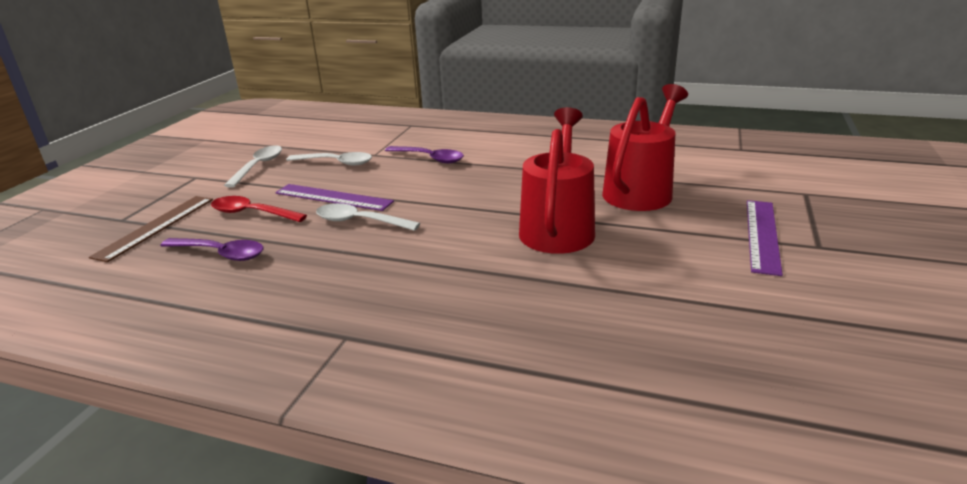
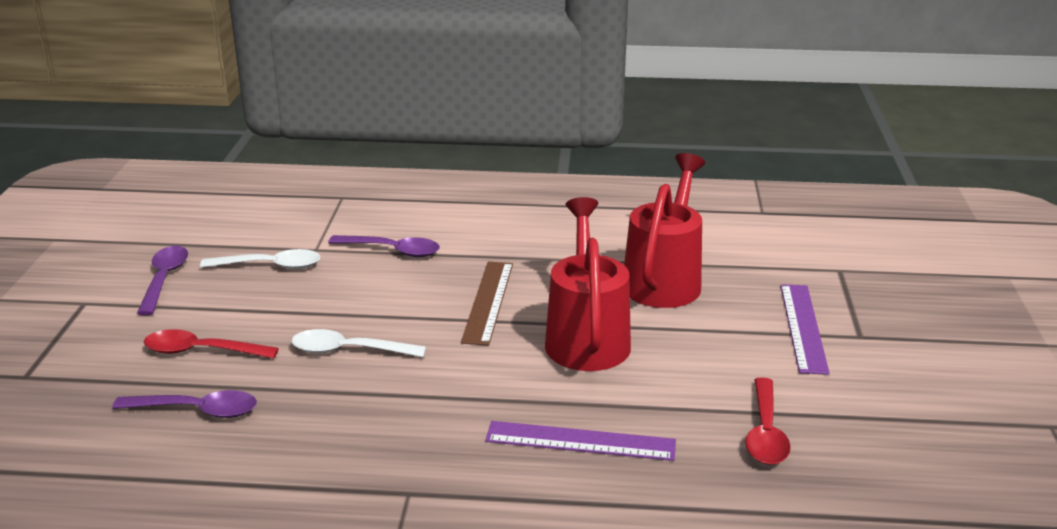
camera: 15 degrees left, 0 degrees up
brown ruler [89,196,213,262] -> brown ruler moved to [461,261,513,346]
white spoon [224,145,282,188] -> purple spoon [137,246,188,316]
purple ruler [275,184,394,211] -> purple ruler moved to [485,421,676,461]
none -> red spoon [745,377,791,465]

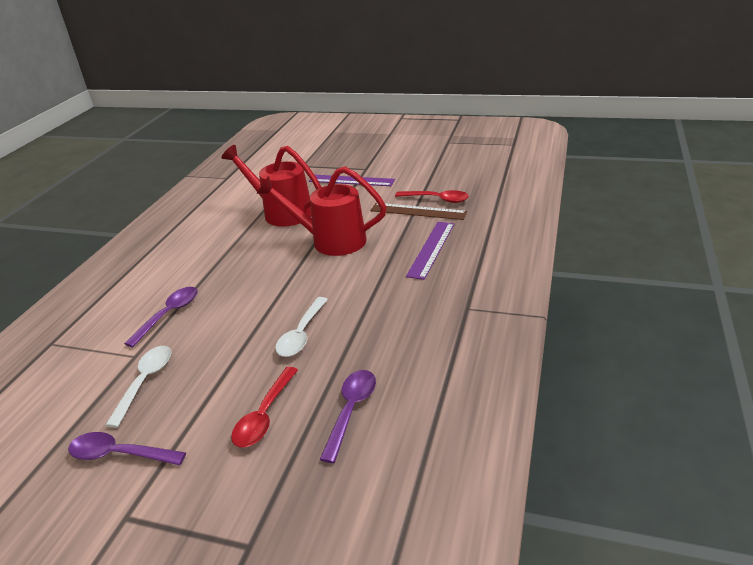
camera: 75 degrees left, 5 degrees up
brown ruler [461,261,513,346] -> brown ruler moved to [370,203,467,220]

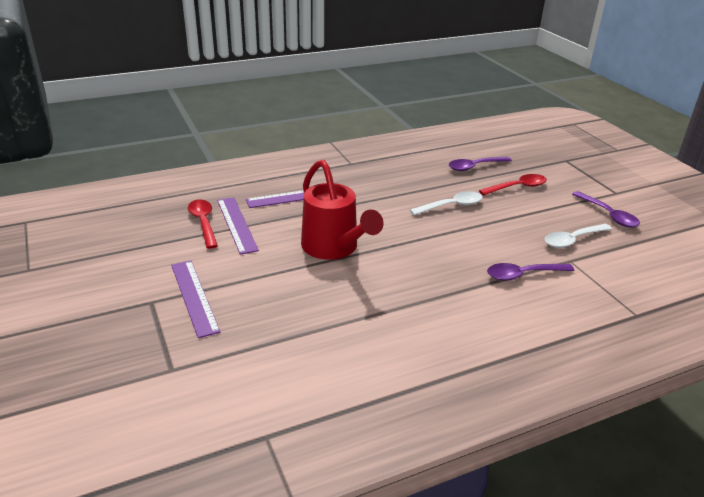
camera: 135 degrees left, 0 degrees up
red watering can [222,145,321,227] -> none
brown ruler [370,203,467,220] -> purple ruler [217,197,259,255]

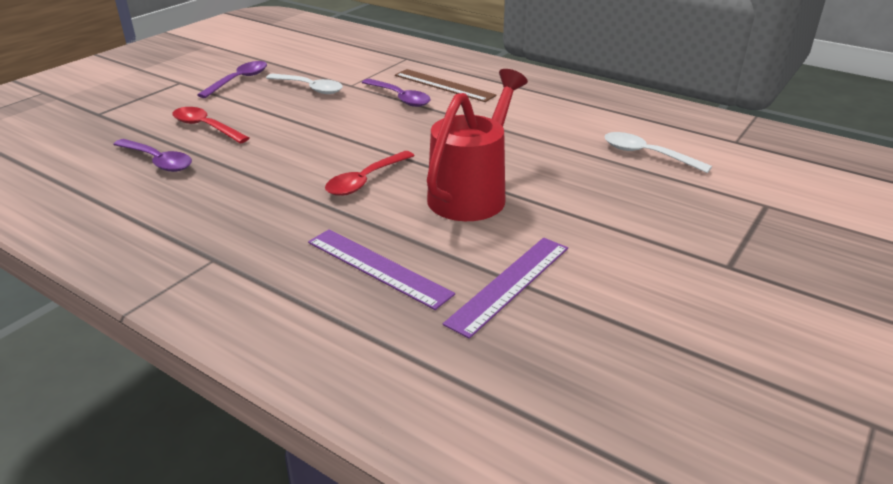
camera: 120 degrees left, 0 degrees up
purple ruler [171,260,220,338] -> none
red spoon [188,199,218,249] -> red spoon moved to [325,151,415,196]
white spoon [410,191,483,215] -> white spoon moved to [604,132,712,173]
none -> brown ruler [395,69,497,102]

